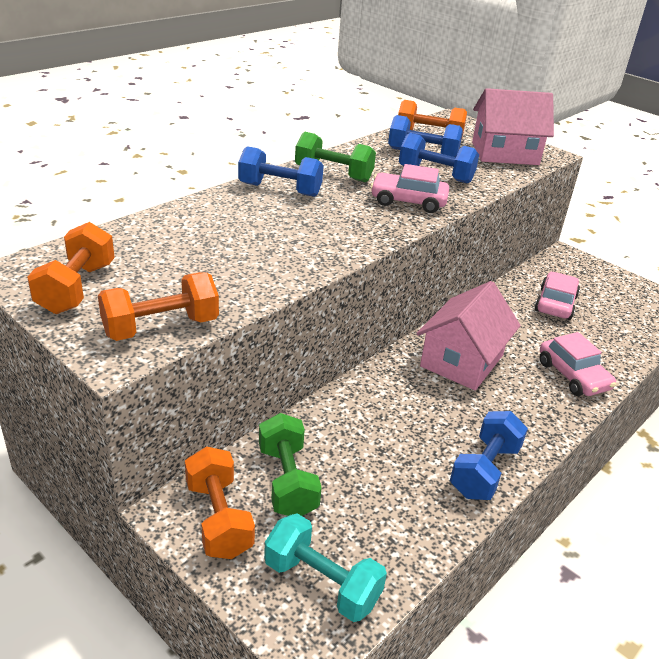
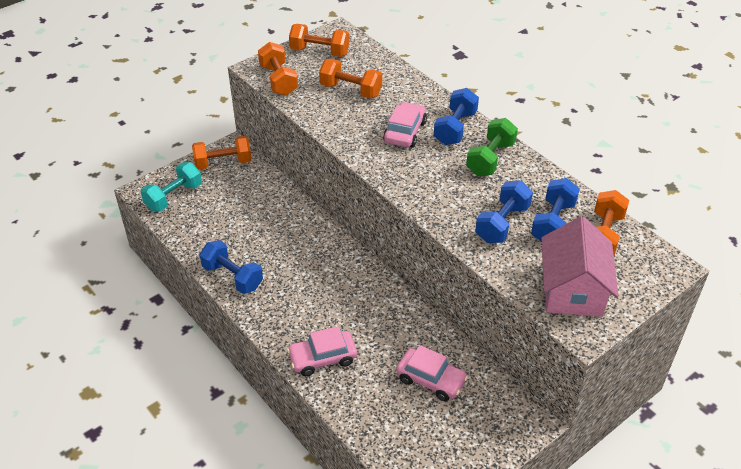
camera: 100 degrees right, 10 degrees up
green dumbbell [259,413,322,516] -> none
pink car [370,164,449,213] -> pink car moved to [383,102,427,148]
pink house [416,281,521,390] -> none
none -> orange dumbbell [319,59,382,98]

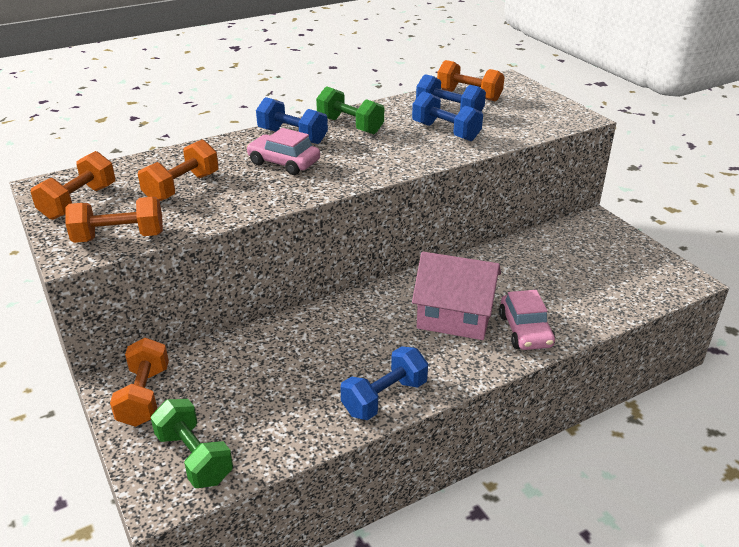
camera: 80 degrees left, 10 degrees down
turquoise dumbbell [141,162,202,212] -> green dumbbell [150,399,233,488]
pink car [396,345,468,401] -> none
pink house [542,216,619,317] -> pink house moved to [412,252,501,340]

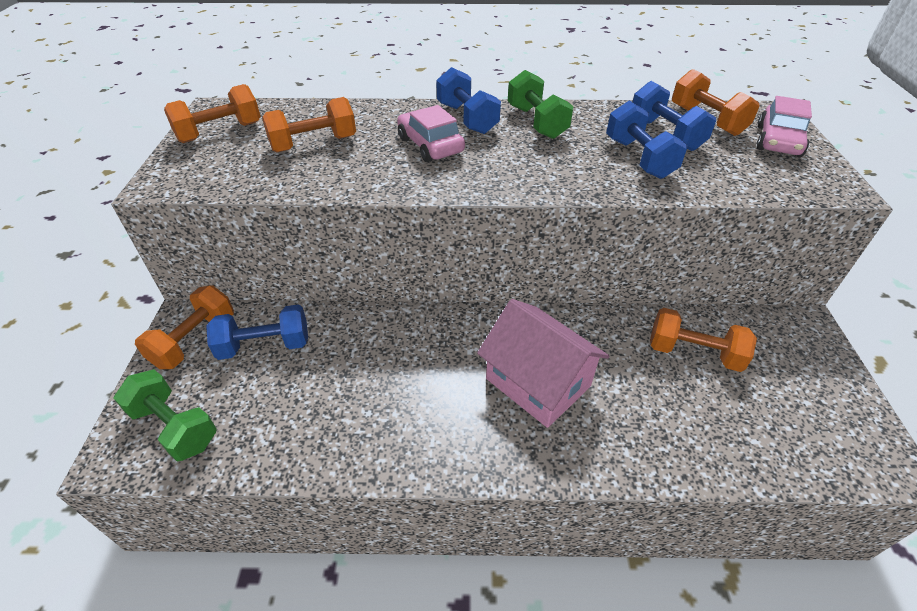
camera: 30 degrees right, 10 degrees up
orange dumbbell [65,197,163,243] -> orange dumbbell moved to [650,308,757,372]
green dumbbell [150,399,233,488] -> green dumbbell turned 45 degrees counterclockwise [113,369,217,462]
blue dumbbell [340,346,428,420] -> blue dumbbell moved to [206,304,308,360]
pink car [499,290,555,350] -> pink car moved to [757,96,812,157]

